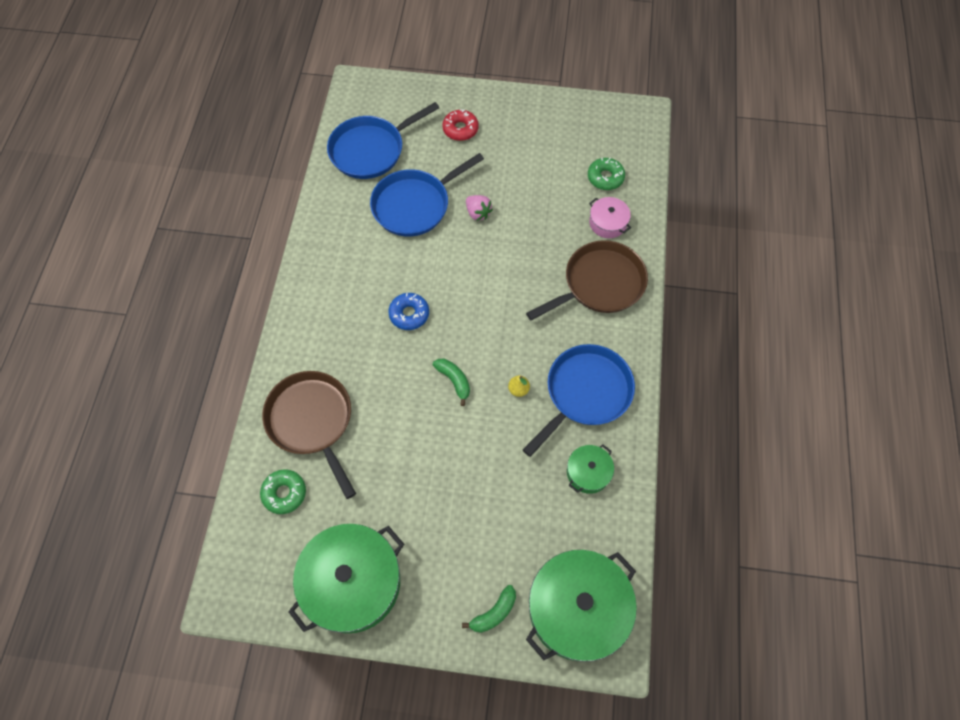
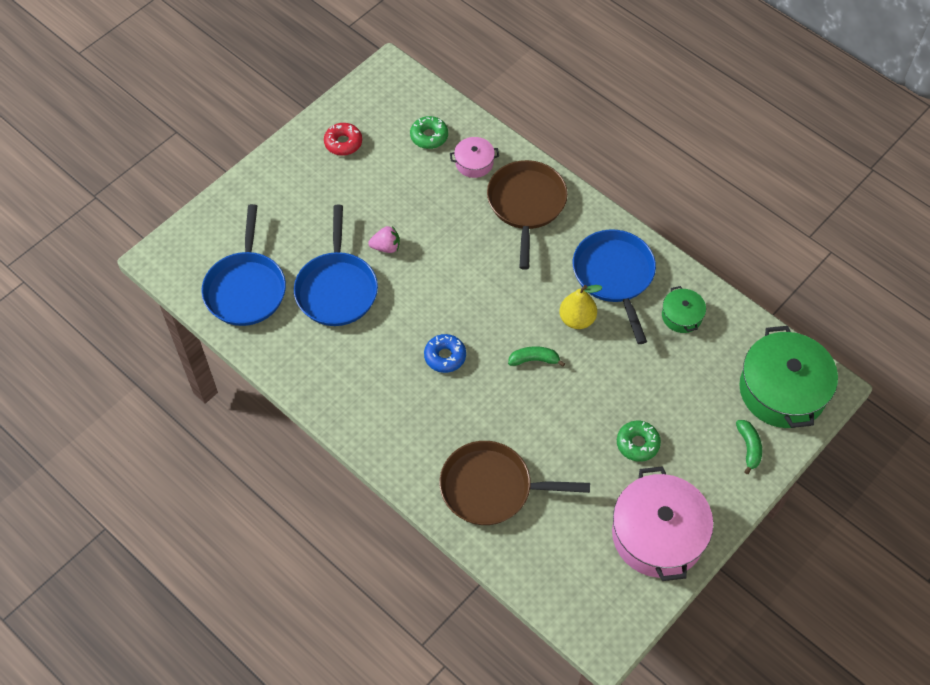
camera: 55 degrees left, 5 degrees down
green donut [260,469,306,514] -> green donut moved to [617,421,661,462]
green pot [288,524,404,633] -> pink pot [612,466,713,581]
red donut [442,109,479,141] -> red donut moved to [324,123,362,156]
yellow pear [508,375,530,397] -> yellow pear [559,285,603,329], size x1.77

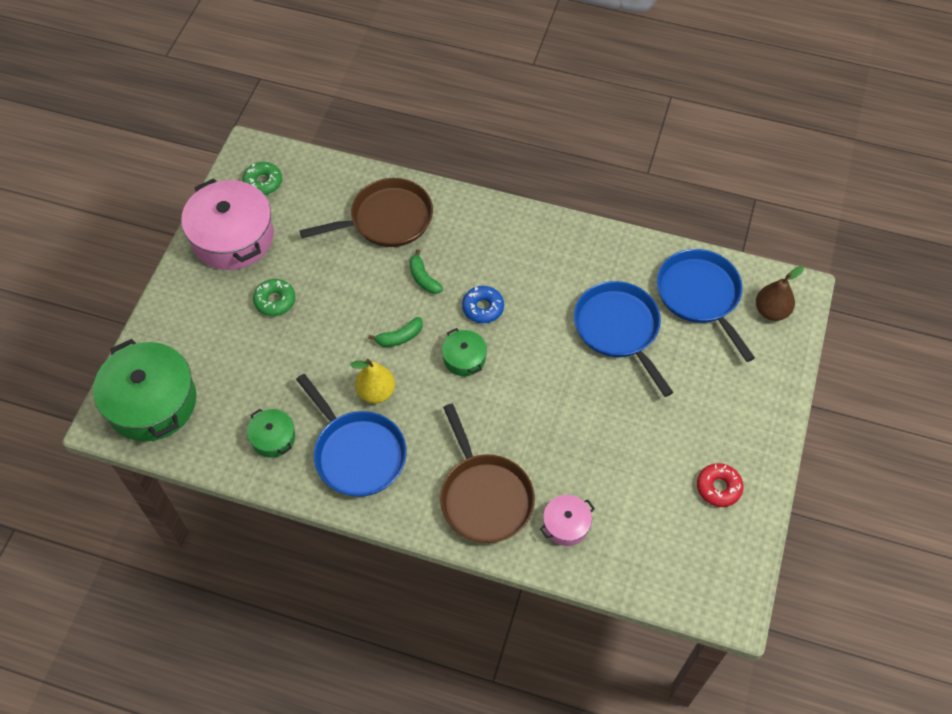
camera: 155 degrees right, 0 degrees up
pink strawberry [368,226,400,253] -> none
green donut [410,116,448,149] -> green donut moved to [242,162,282,195]
green banana [736,420,762,474] -> green banana moved to [410,249,443,294]
none -> green pot [442,328,487,376]
none -> brown pear [756,266,804,321]

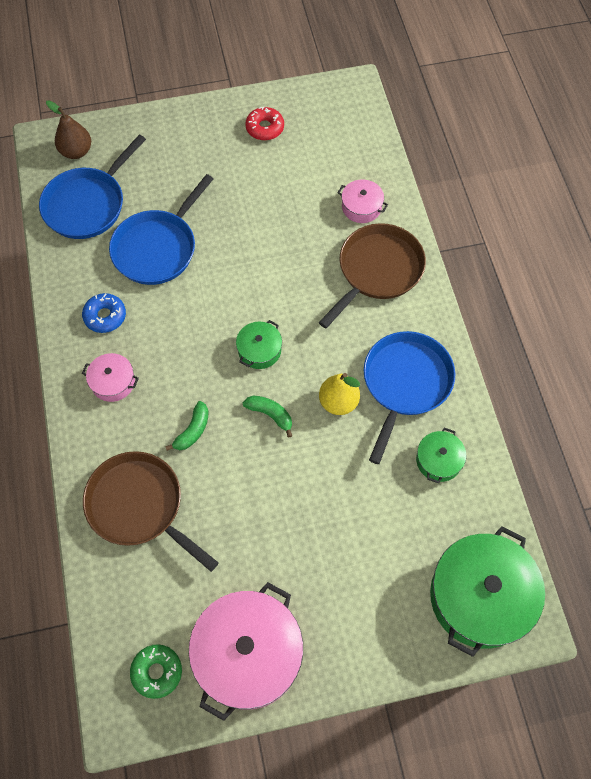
camera: 120 degrees left, 5 degrees up
green donut [253,279,295,316] -> none
blue donut [462,286,504,323] -> blue donut moved to [82,293,126,333]
none -> pink pot [82,353,139,402]

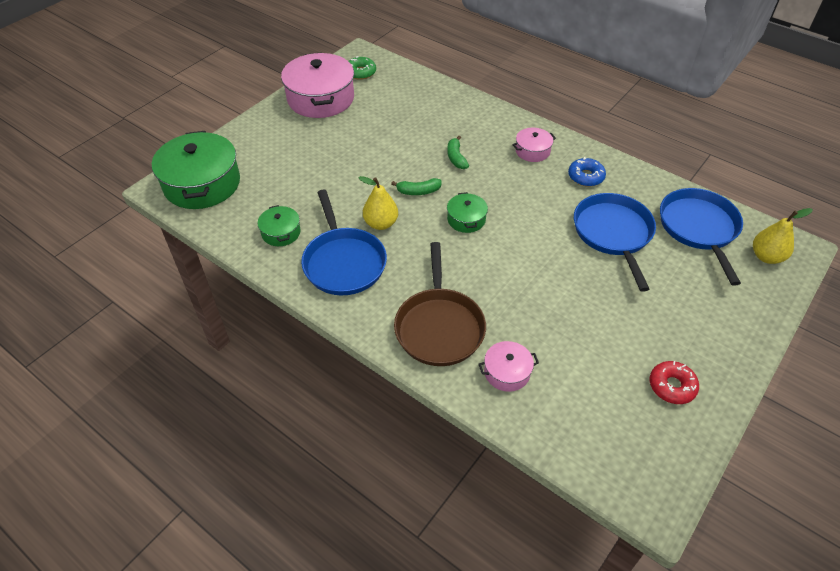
camera: 140 degrees right, 15 degrees down
brown pear [46,100,91,159] -> yellow pear [753,208,813,264]
brown pan [83,451,219,572] -> none

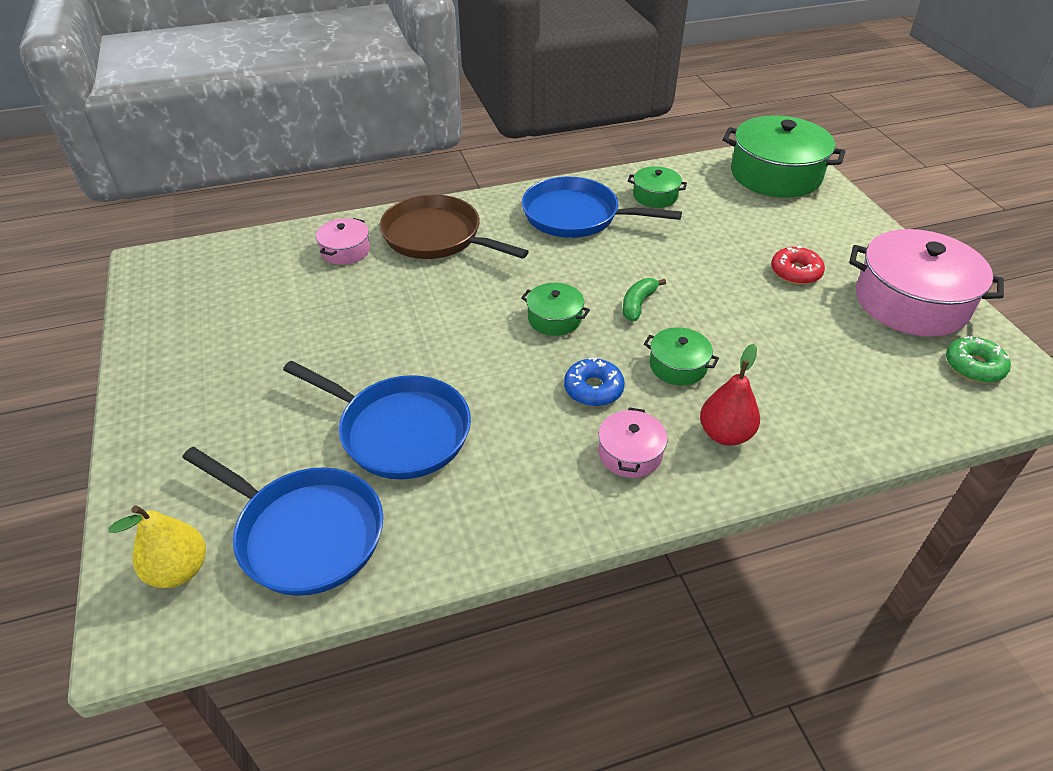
camera: 125 degrees right, 5 degrees down
yellow pear [359,176,398,230] -> none
green banana [447,136,469,169] -> green pot [644,327,719,385]
blue donut [568,157,606,187] -> blue donut moved to [564,358,625,406]
red donut [649,361,699,404] -> red donut moved to [771,245,825,284]
none -> red pear [700,344,760,446]

